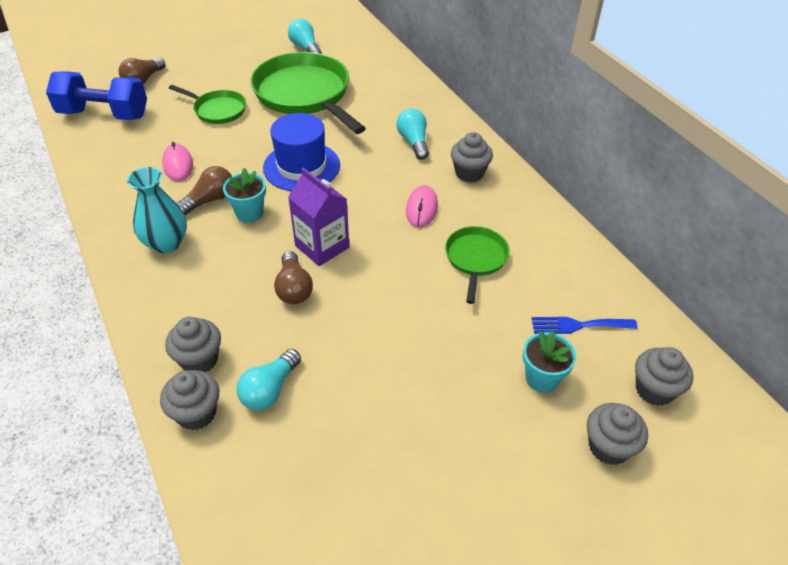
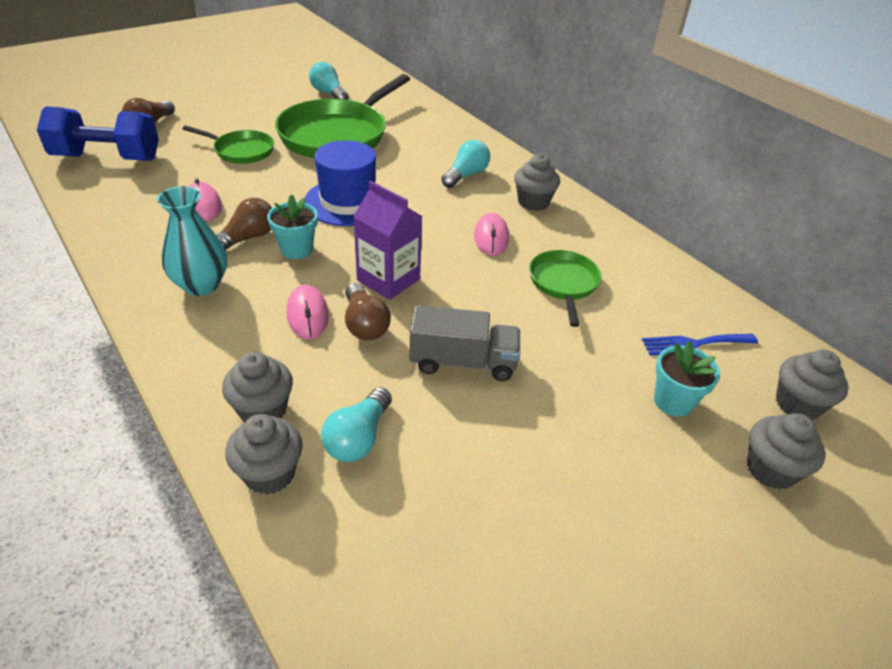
camera: 10 degrees left, 5 degrees down
green pan [251,52,366,134] -> green pan turned 105 degrees counterclockwise [275,74,410,158]
turquoise light bulb [396,108,429,160] -> turquoise light bulb turned 60 degrees clockwise [441,140,490,188]
none -> pink mouse [287,285,329,339]
none -> grey truck [409,305,520,381]

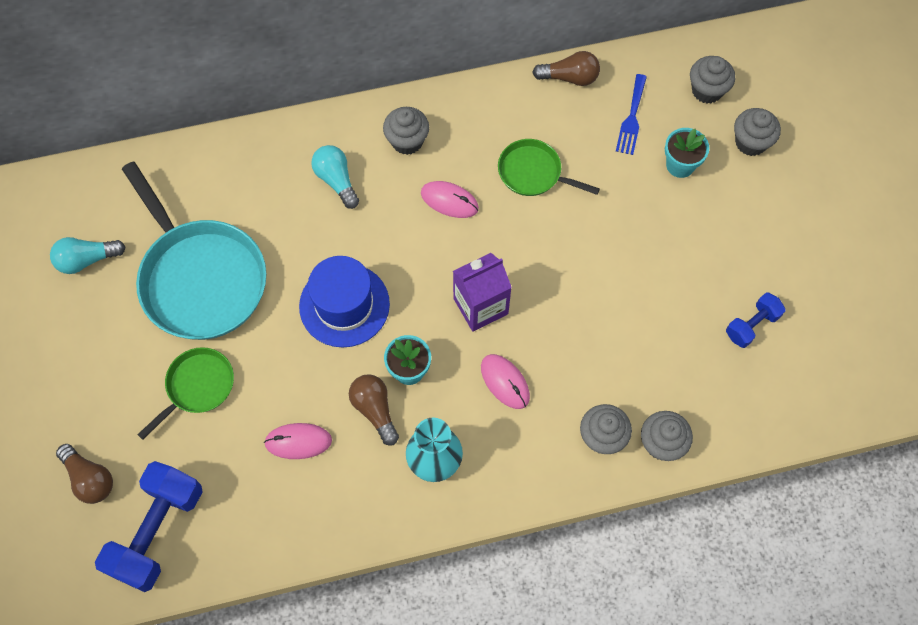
camera: 65 degrees left, 25 degrees up
green pan [275,74,410,158] -> turquoise pan [122,162,266,340]
pink mouse [287,285,329,339] -> pink mouse turned 45 degrees clockwise [481,354,530,409]
turquoise light bulb [321,387,392,462] -> none
brown light bulb [345,283,391,341] -> brown light bulb moved to [532,51,600,86]
grey truck [409,305,520,381] -> none
none -> blue dumbbell [726,292,786,348]

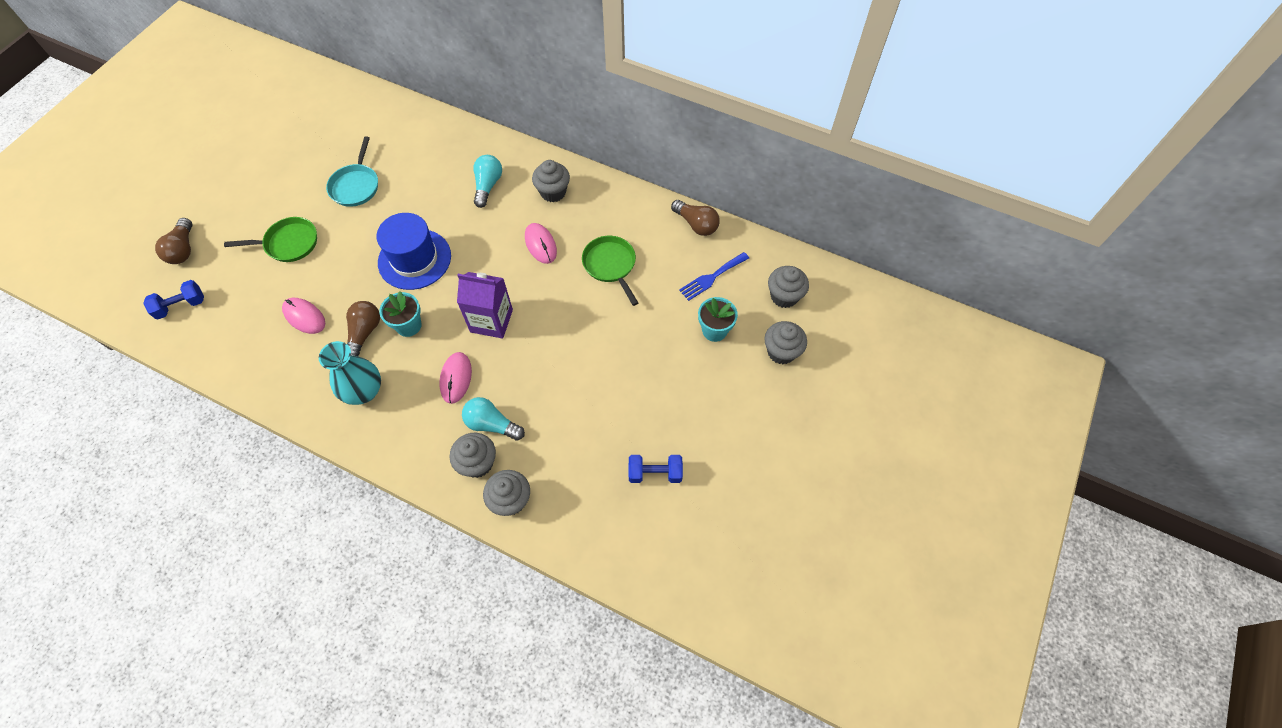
camera: 40 degrees right, 5 degrees down
turquoise light bulb [50,237,125,274] -> turquoise light bulb moved to [462,397,525,441]
blue dumbbell [95,461,203,592] -> blue dumbbell [143,280,204,320], size x0.53
turquoise pan [122,162,266,340] -> turquoise pan [326,136,378,207], size x0.52

